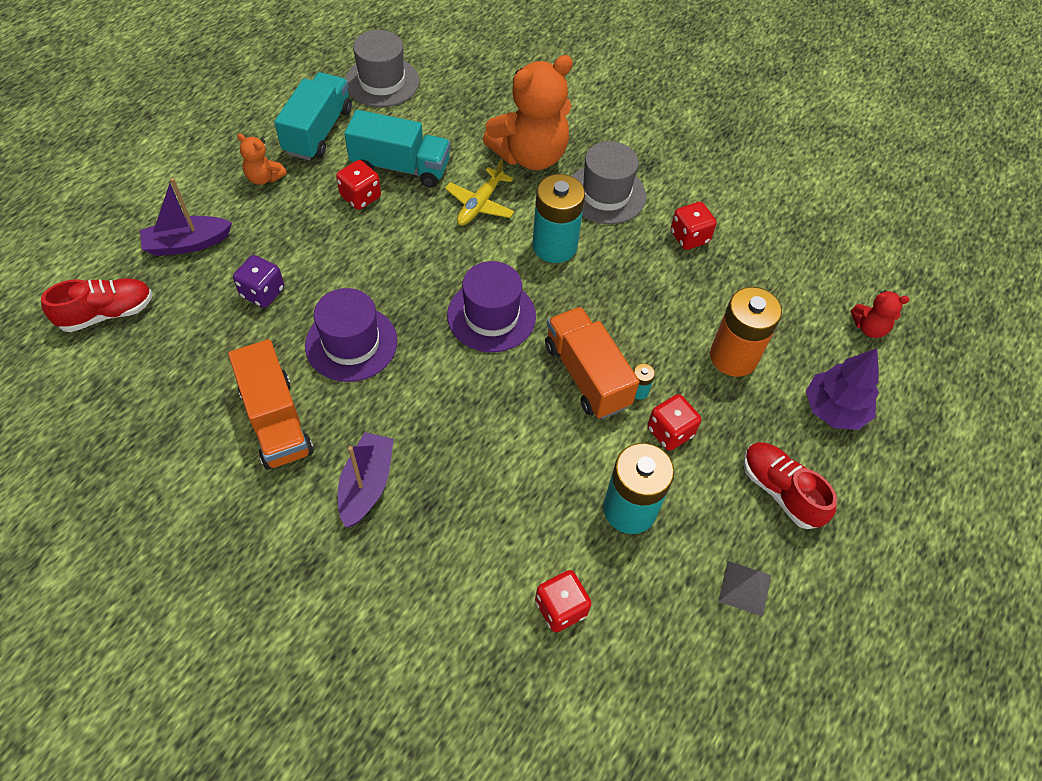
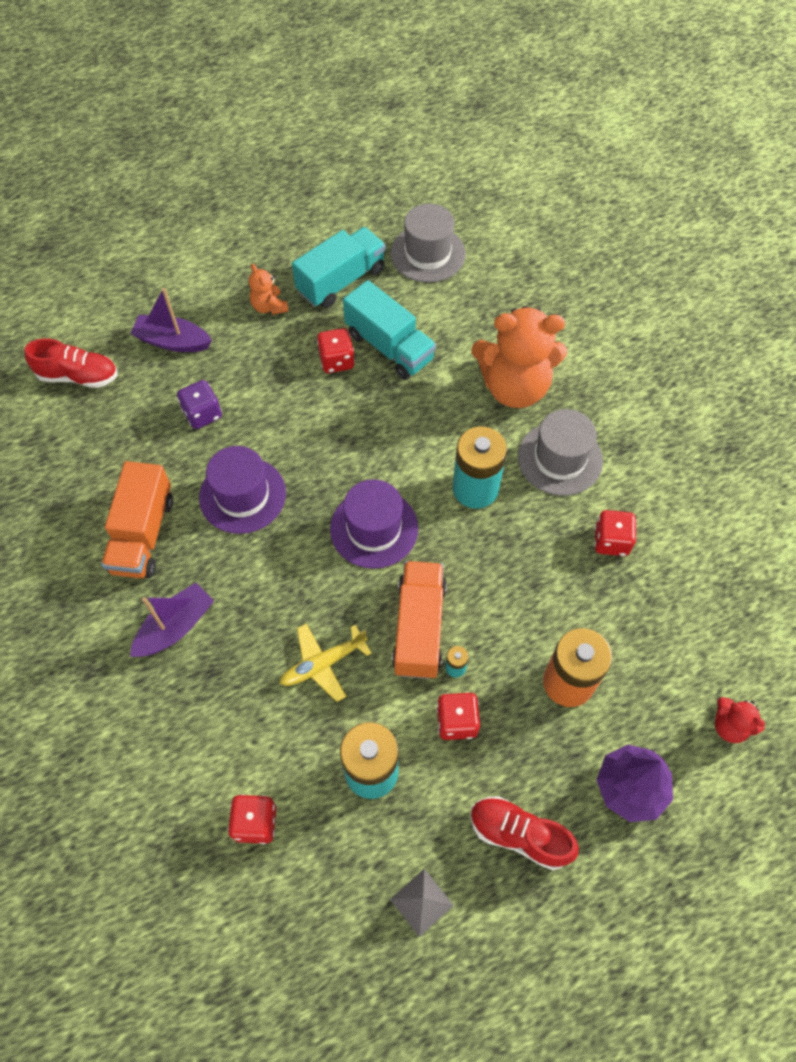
camera: 35 degrees right, 5 degrees up
yellow plane [445,159,515,226] -> yellow plane moved to [280,624,372,702]
red shoe [743,442,837,529] -> red shoe turned 60 degrees counterclockwise [470,796,579,870]

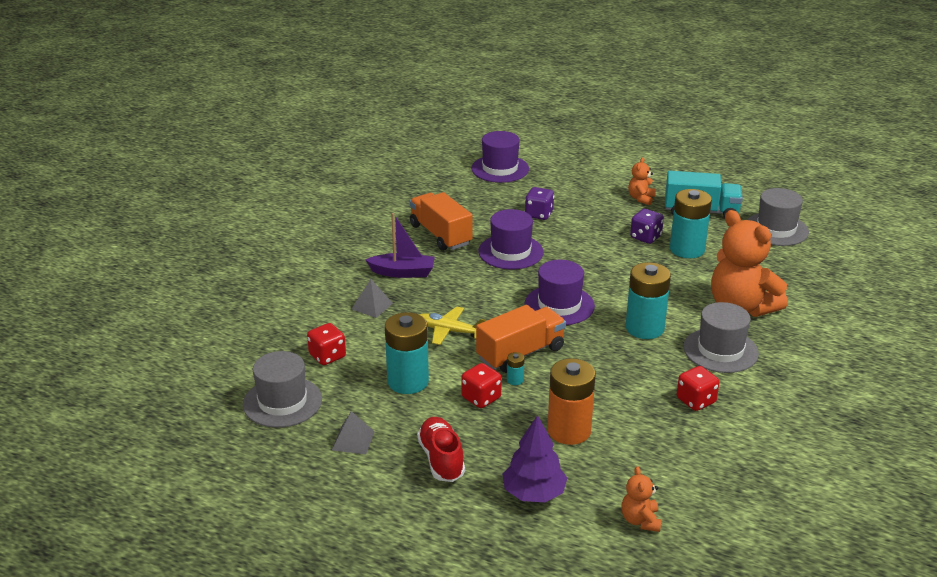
camera: 50 degrees right, 30 degrees down
red shoe [25,338,118,388] -> purple hat [471,131,529,183]
orange truck [101,461,173,578] -> orange truck turned 90 degrees clockwise [410,192,473,251]
purple boat [130,288,212,352] -> none
red dice [317,328,355,373] -> purple dice [630,209,664,244]
turquoise truck [343,280,436,380] -> turquoise battery [670,189,712,258]
red teddy bear [715,697,765,743] -> orange teddy bear [622,466,662,532]
none -> grey hat [243,351,322,428]
none -> grey pyramid [352,279,393,318]

